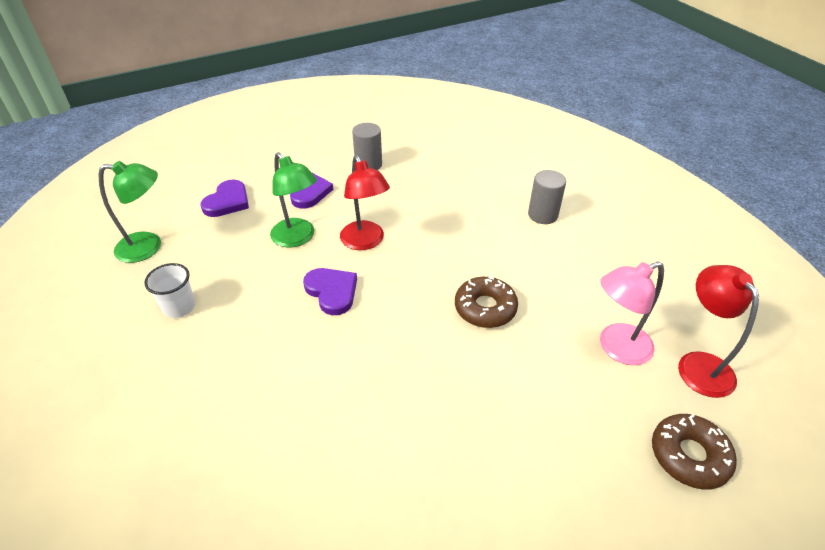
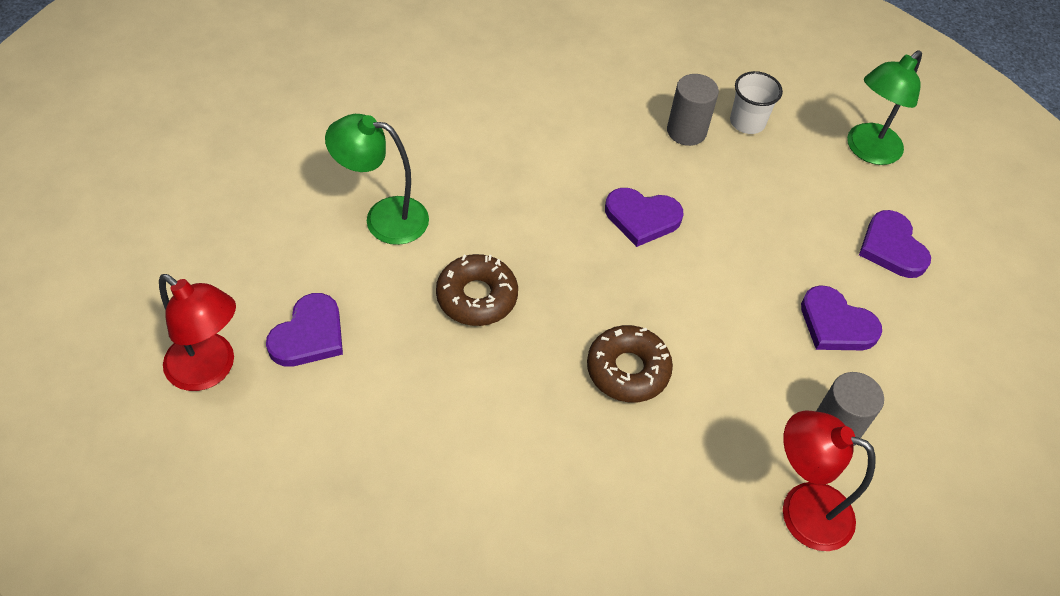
camera: 135 degrees right, 10 degrees up
green lamp [270,152,317,248] -> green lamp moved to [325,114,429,245]
red lamp [340,155,390,250] -> red lamp moved to [783,410,876,551]
grey cylinder [528,170,566,224] -> grey cylinder moved to [667,74,719,146]
pink lamp [600,261,664,365] -> purple heart [266,293,343,367]
brown donut [652,414,737,489] -> brown donut moved to [587,325,673,402]

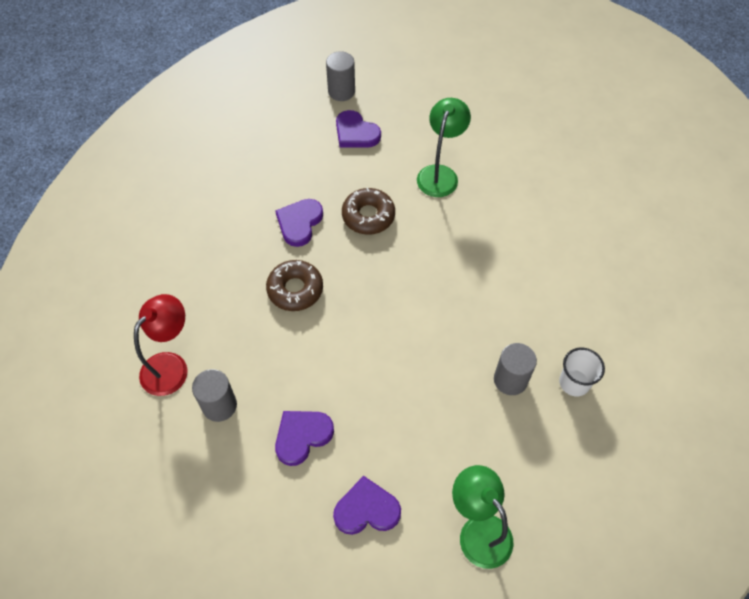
camera: 105 degrees right, 5 degrees up
red lamp [159,274,236,391] -> grey cylinder [326,51,355,101]
purple heart [605,188,684,247] -> purple heart moved to [275,199,323,247]
white cup [730,71,783,134] -> white cup moved to [559,348,605,396]

